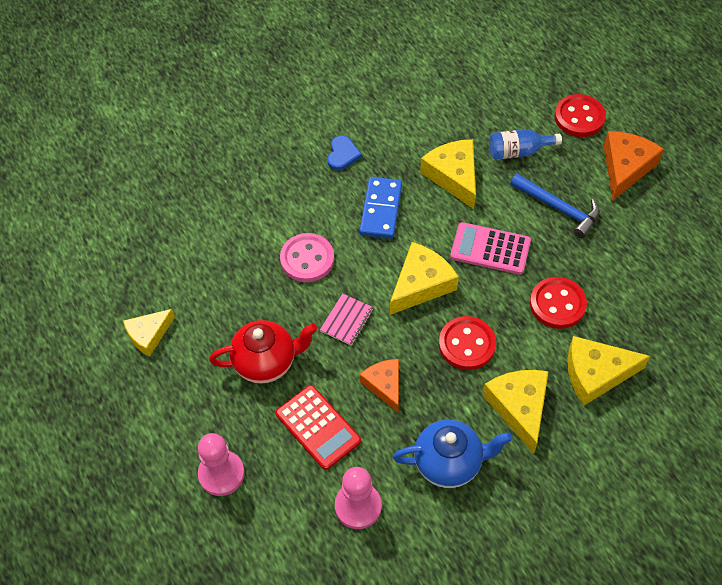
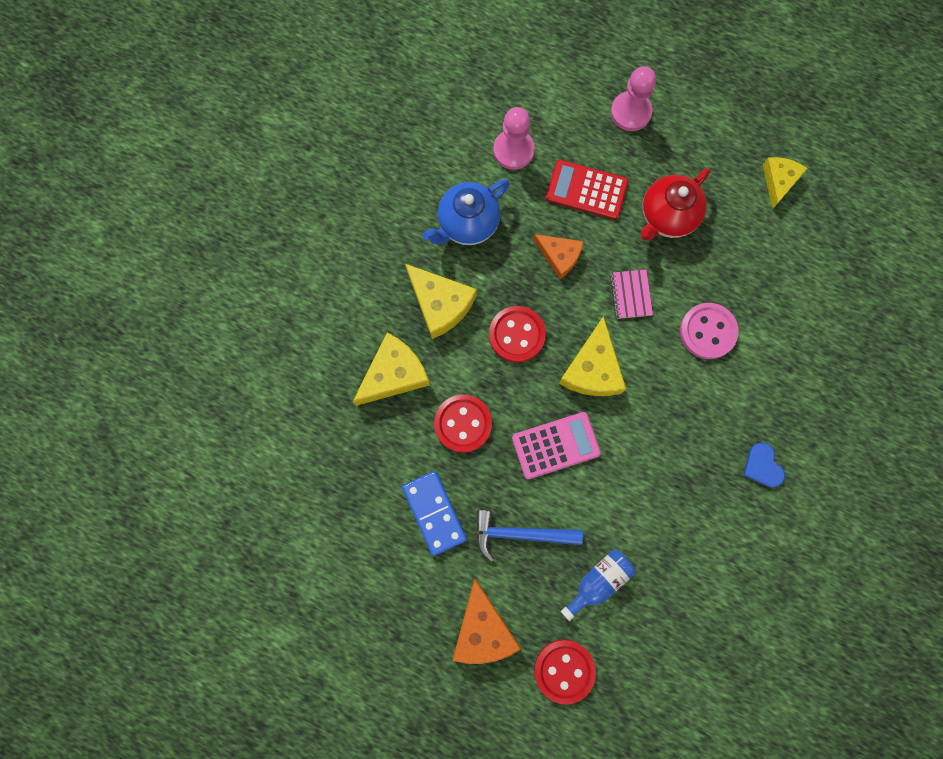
camera: 145 degrees right, 20 degrees up
blue domino [360,177,402,239] -> blue domino moved to [402,471,467,556]
yellow cheese [420,139,476,209] -> none

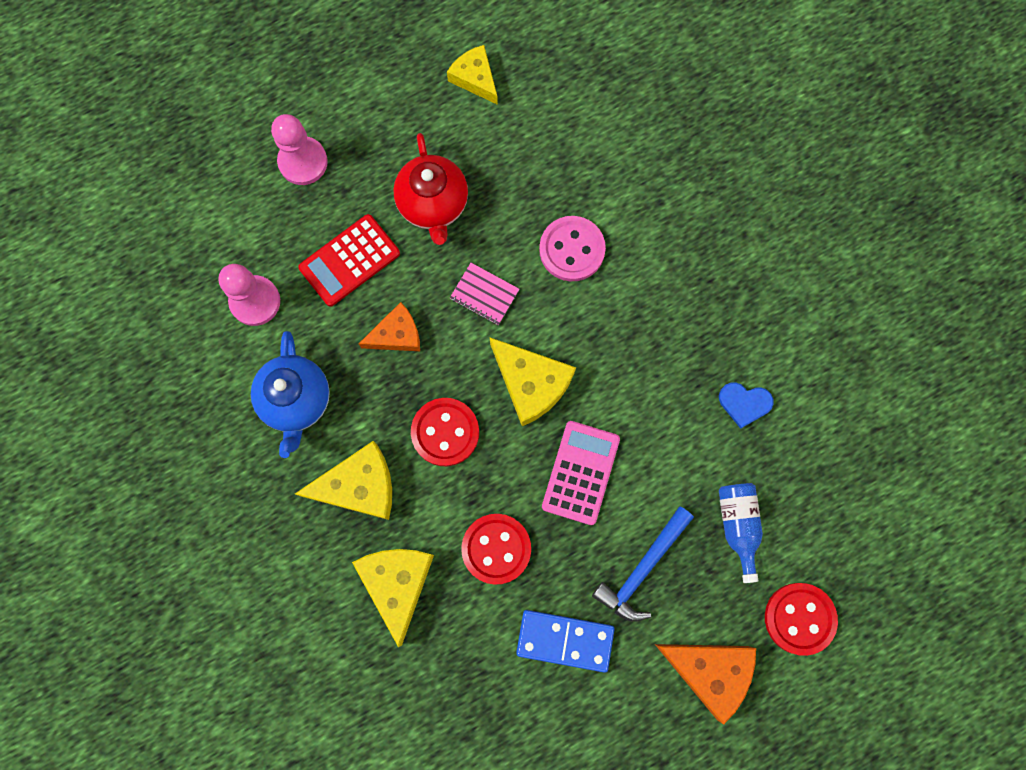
camera: 55 degrees left, 0 degrees up
blue heart [743,443,785,488] -> blue heart moved to [719,382,774,429]

